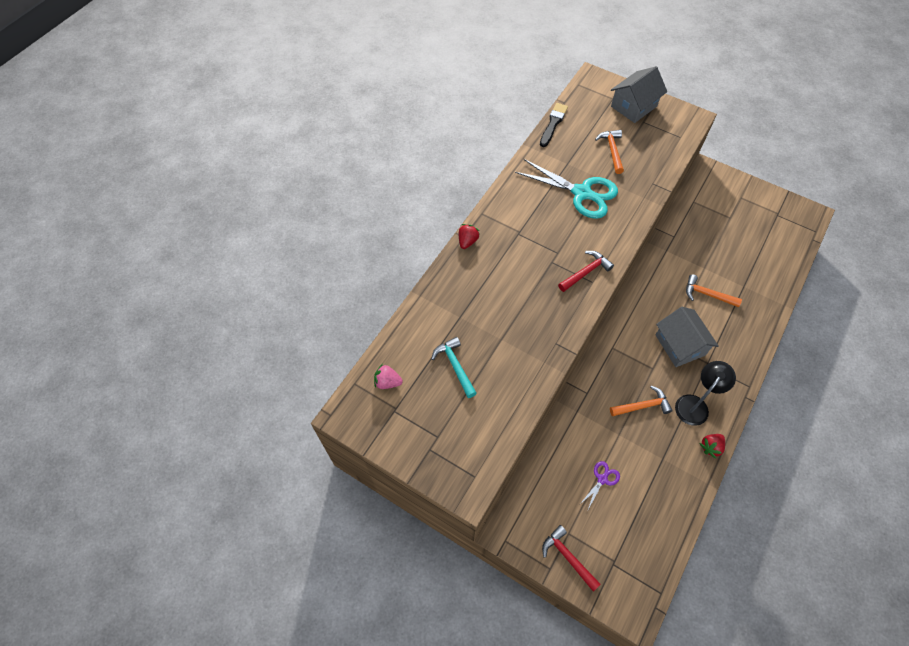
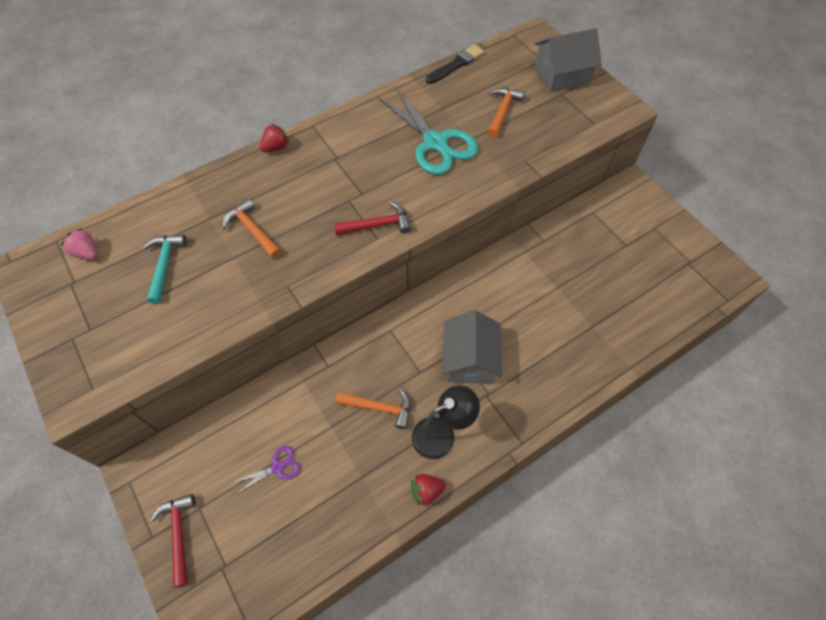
camera: 25 degrees right, 0 degrees up
orange hammer [686,274,742,307] -> orange hammer moved to [222,199,281,259]

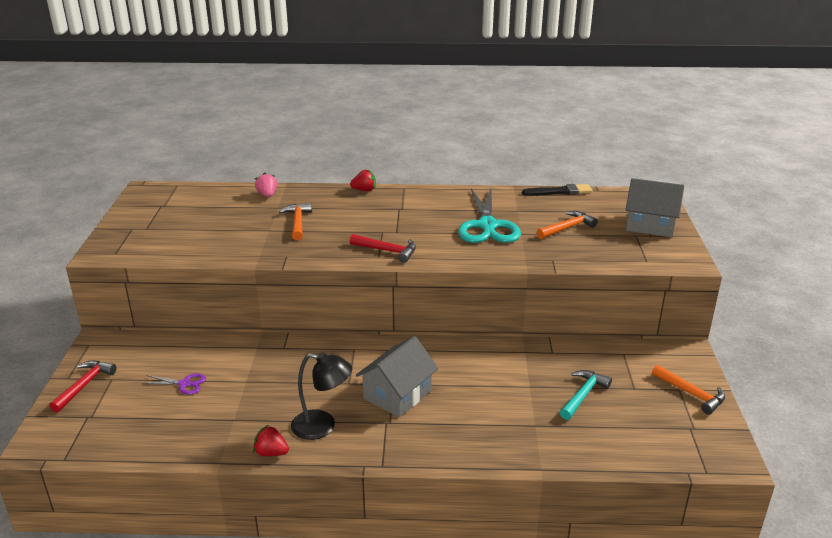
camera: 35 degrees right, 30 degrees down
pink strawberry [61,228,98,260] -> pink strawberry moved to [255,172,277,197]
turquoise hammer [143,234,187,304] -> turquoise hammer moved to [560,370,612,420]
orange hammer [336,389,411,429] -> orange hammer moved to [652,365,725,415]

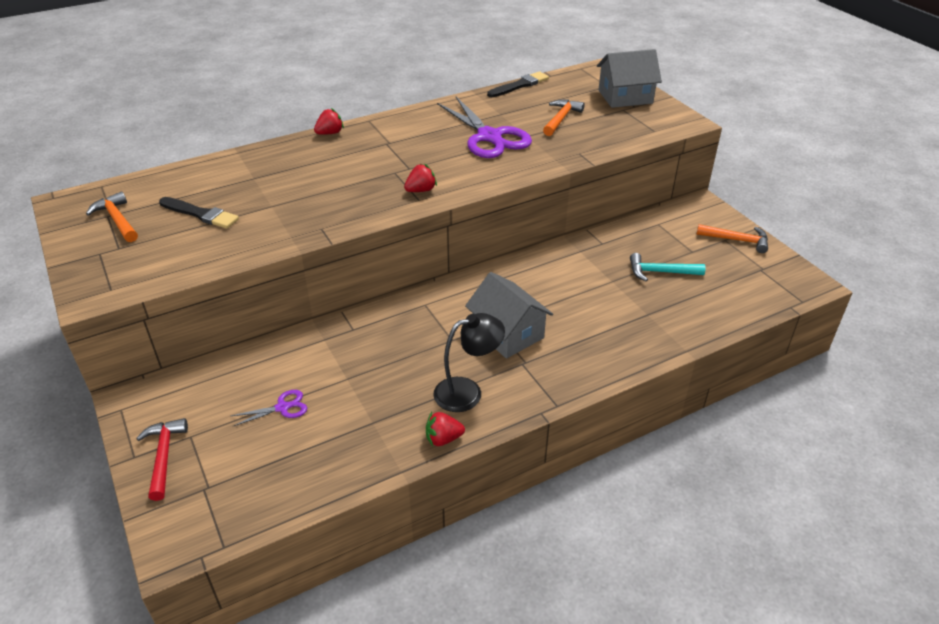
camera: 30 degrees left, 10 degrees up
pink strawberry [255,172,277,197] -> none
orange hammer [279,203,312,240] -> orange hammer moved to [86,191,138,242]
red hammer [350,234,416,263] -> red strawberry [404,164,437,192]
grey house [356,336,438,418] -> grey house turned 45 degrees counterclockwise [465,272,553,359]
turquoise scissors [458,188,521,243] -> purple scissors [437,97,532,158]
turquoise hammer [560,370,612,420] -> turquoise hammer turned 90 degrees counterclockwise [630,253,706,281]
none -> black brush [159,197,239,229]

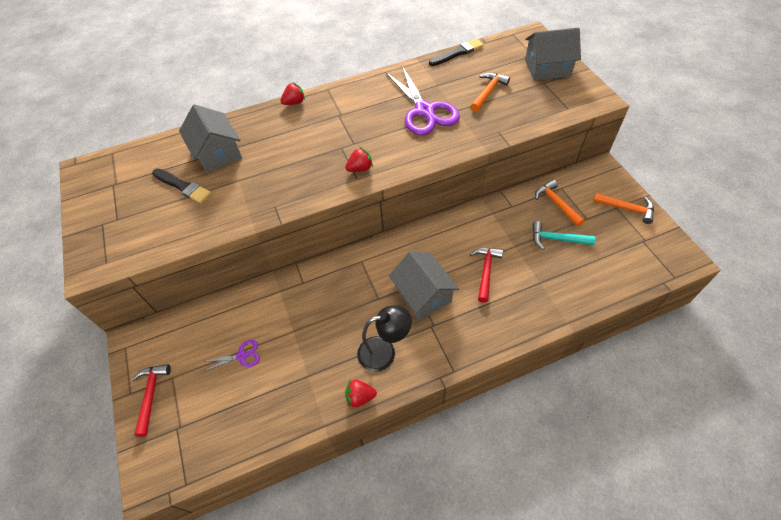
camera: 10 degrees right, 15 degrees up
orange hammer [86,191,138,242] -> orange hammer moved to [535,180,585,226]
none -> grey house [179,104,242,173]
none -> red hammer [470,248,503,303]

